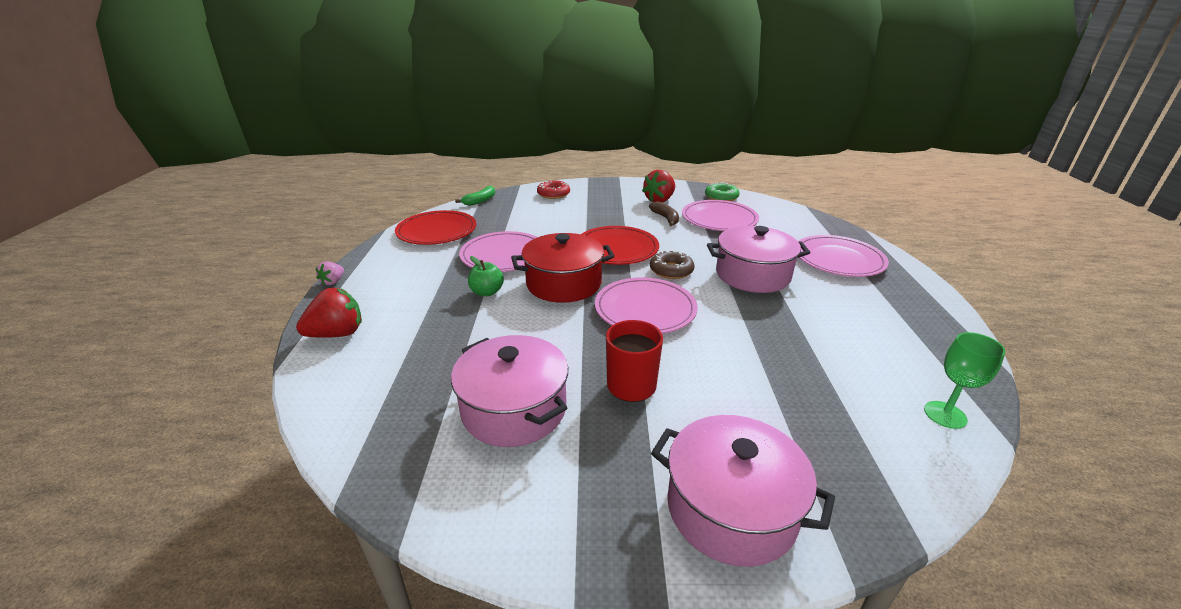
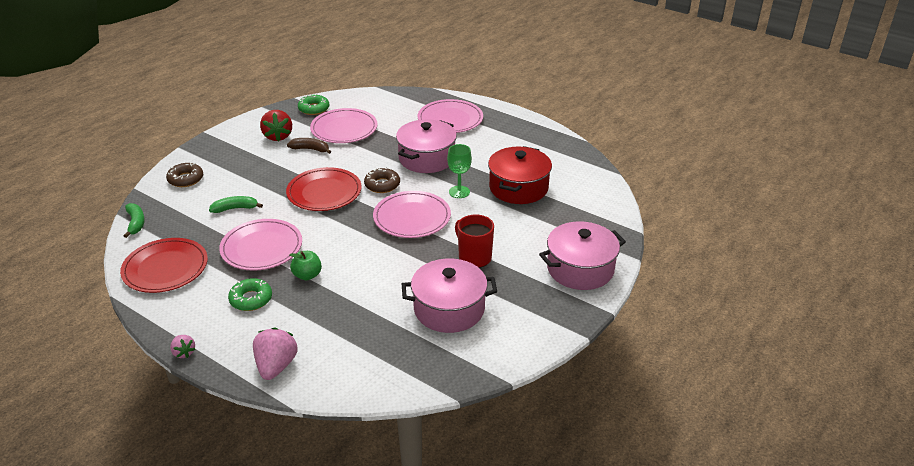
camera: 55 degrees left, 5 degrees up
red strawberry [296,288,362,338] -> pink strawberry [253,327,298,380]
red pot [511,233,615,303] -> red pot moved to [488,146,552,204]
red donut [537,180,570,199] -> brown donut [166,162,203,187]
green goblet [924,332,1005,429] -> green goblet moved to [447,144,472,198]
none -> green banana [209,196,263,213]
none -> green donut [228,278,272,311]

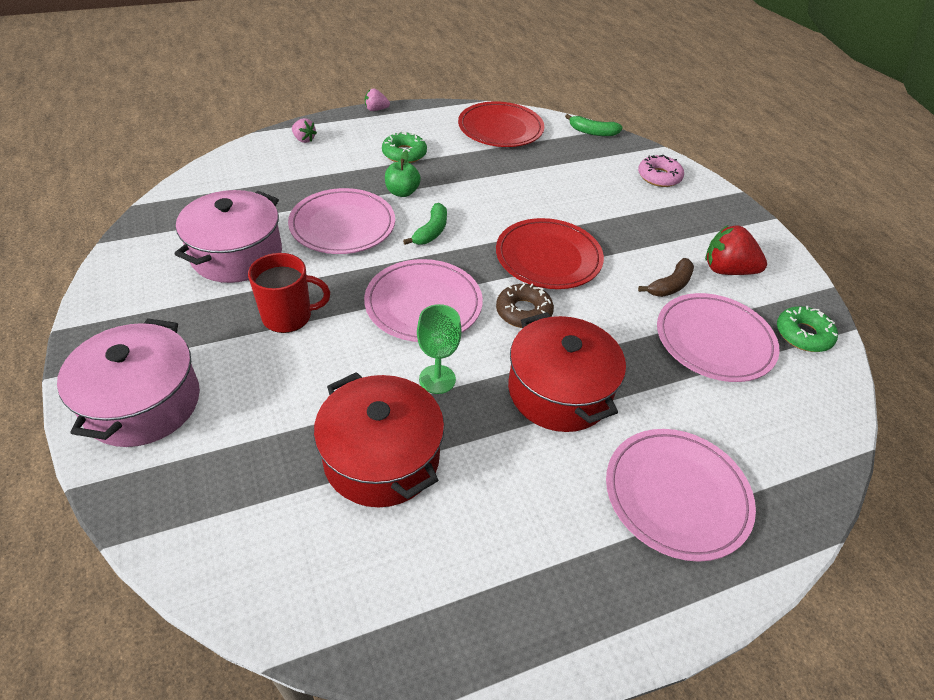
camera: 120 degrees right, 10 degrees up
brown donut [166,162,203,187] -> pink donut [638,155,684,187]
green banana [209,196,263,213] -> green banana moved to [403,203,447,245]
pink plate [219,219,302,271] -> pink plate moved to [288,188,395,254]
pink strawberry [253,327,298,380] -> pink strawberry [292,118,317,143], size x0.55
pink pot [396,119,457,173] -> red pot [508,312,626,432]

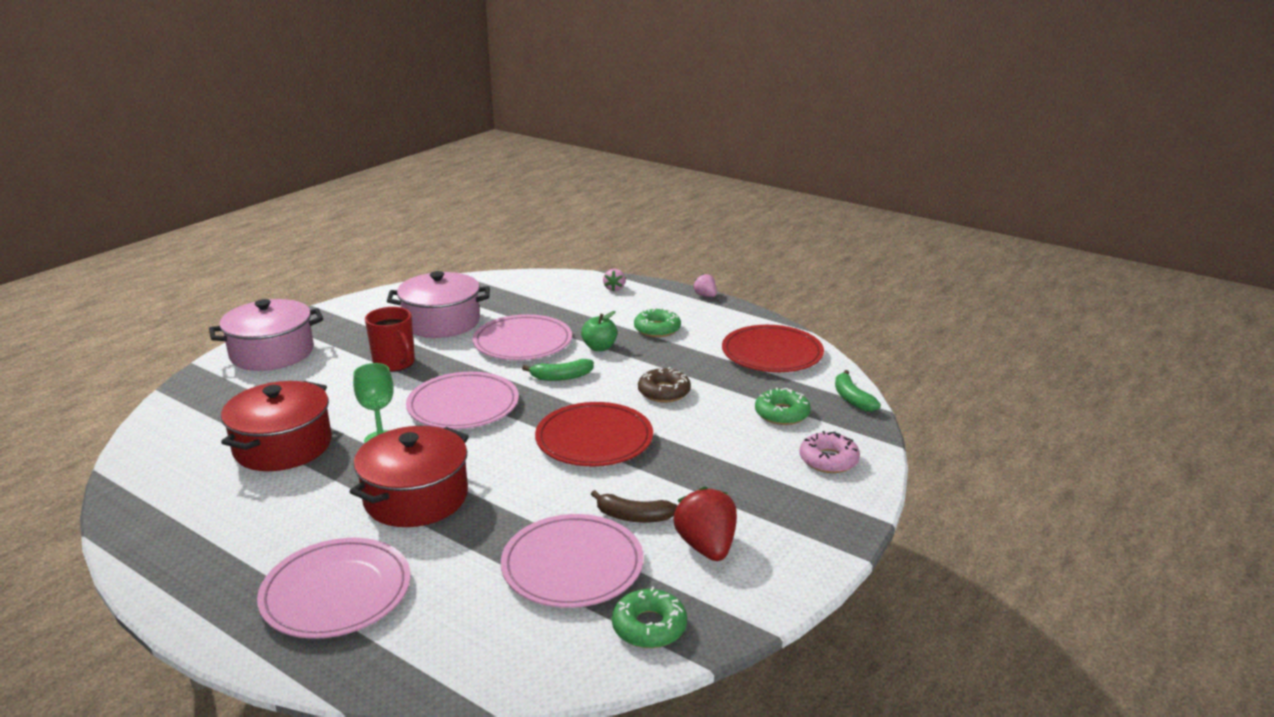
camera: 60 degrees right, 20 degrees down
brown donut [496,284,554,328] -> brown donut moved to [638,367,691,402]
none -> green donut [755,388,811,425]

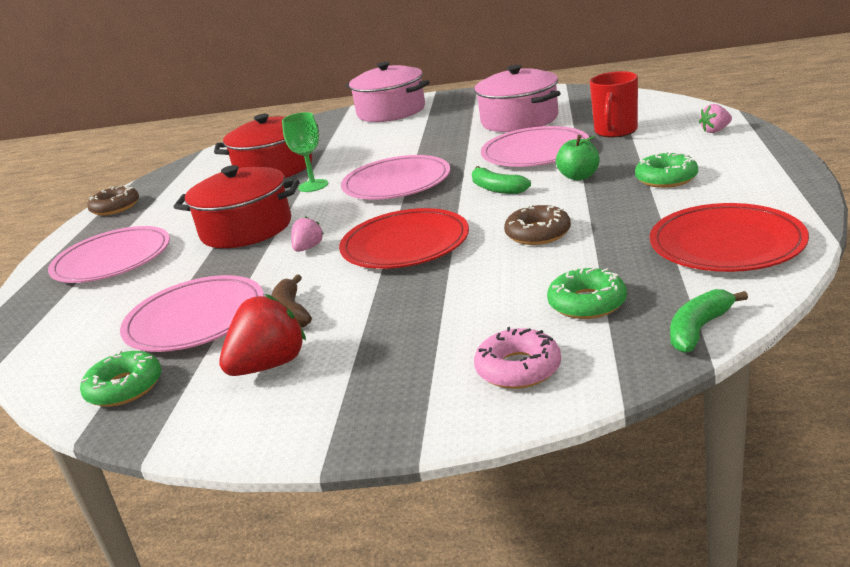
camera: 65 degrees right, 0 degrees up
red mug [365,307,415,372] -> red mug moved to [590,71,638,137]
pink strawberry [693,274,717,297] -> pink strawberry moved to [291,216,324,252]
none -> brown donut [87,185,139,216]

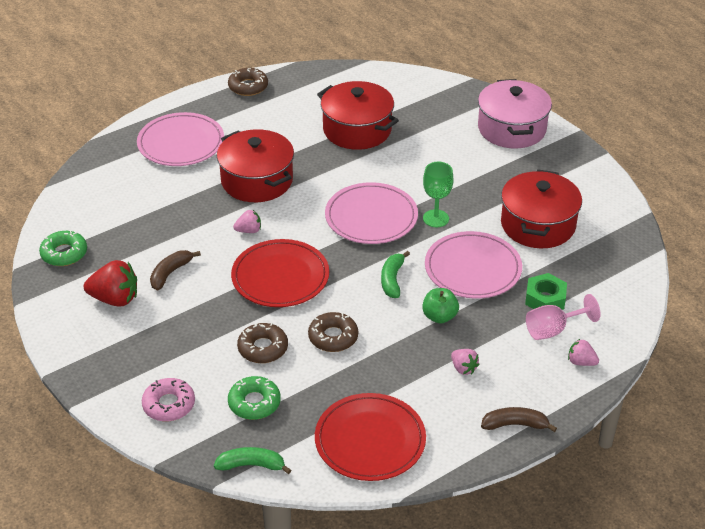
camera: 45 degrees right, 15 degrees up
pink plate [120,275,264,352] -> none
green goblet [282,112,328,192] -> green goblet moved to [423,162,453,227]
pink pot [474,65,561,132] -> red pot [501,169,582,248]
red mug [590,71,638,137] -> green nut [525,273,567,310]
green donut [635,151,698,188] -> pink strawberry [451,349,480,375]
none -> brown donut [237,322,288,363]
none -> brown banana [481,407,557,432]
none -> pink goblet [526,294,601,340]

